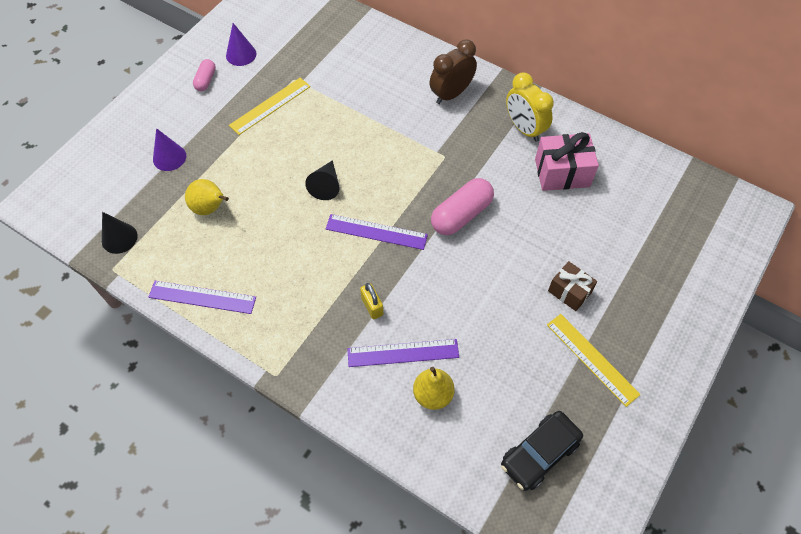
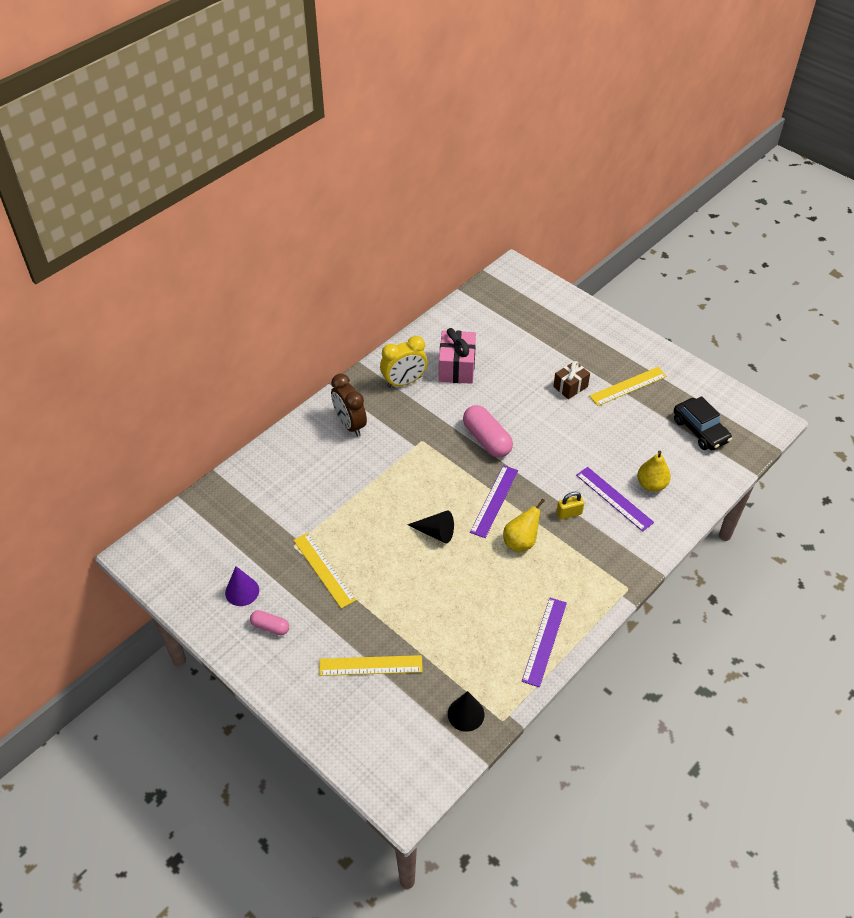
camera: 80 degrees left, 10 degrees down
purple cone [153,128,186,171] -> yellow ruler [319,655,422,676]
yellow pear [185,179,229,215] -> yellow pear moved to [503,499,545,552]
purple ruler [347,339,459,367] -> purple ruler turned 45 degrees counterclockwise [576,467,654,532]

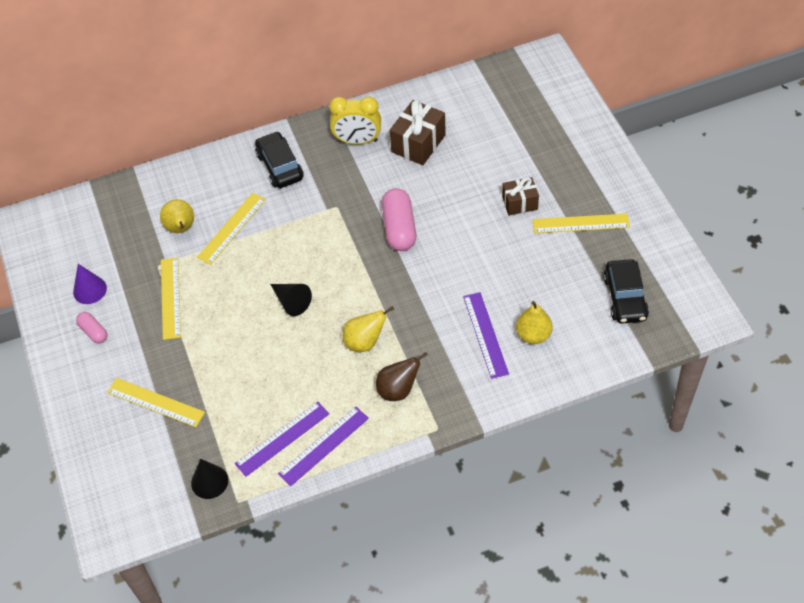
camera: 30 degrees right, 5 degrees up
brown clock [331,374,367,437] -> black car [255,131,304,188]
pink gift [439,328,476,384] -> brown gift [390,100,446,165]
purple ruler [470,465,518,538] -> purple ruler moved to [235,402,329,477]
yellow padlock [557,491,584,520] -> none
none -> yellow pear [160,199,194,233]
none -> yellow ruler [197,193,266,265]
none -> brown pear [376,352,428,401]

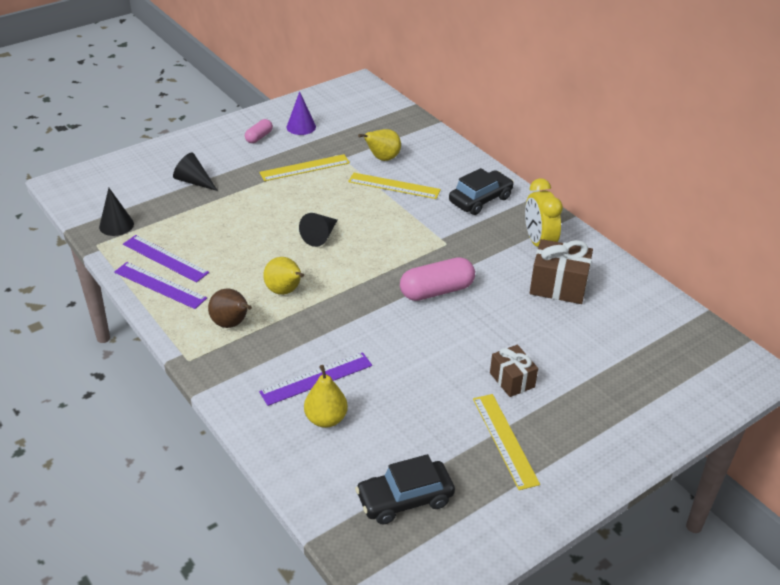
camera: 70 degrees right, 15 degrees down
yellow ruler [107,378,205,427] -> black cone [173,152,218,191]

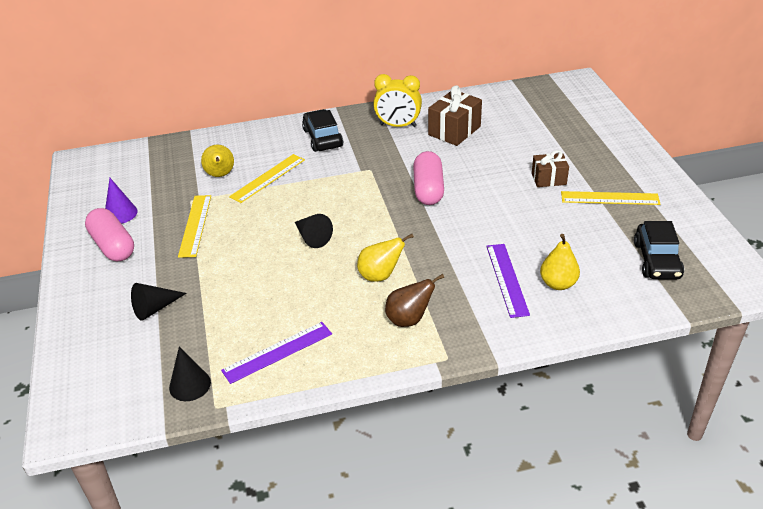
camera: 65 degrees left, 0 degrees up
purple ruler [114,262,207,309] -> none
pink capsule [245,119,273,143] -> pink capsule [85,208,134,261], size x1.81

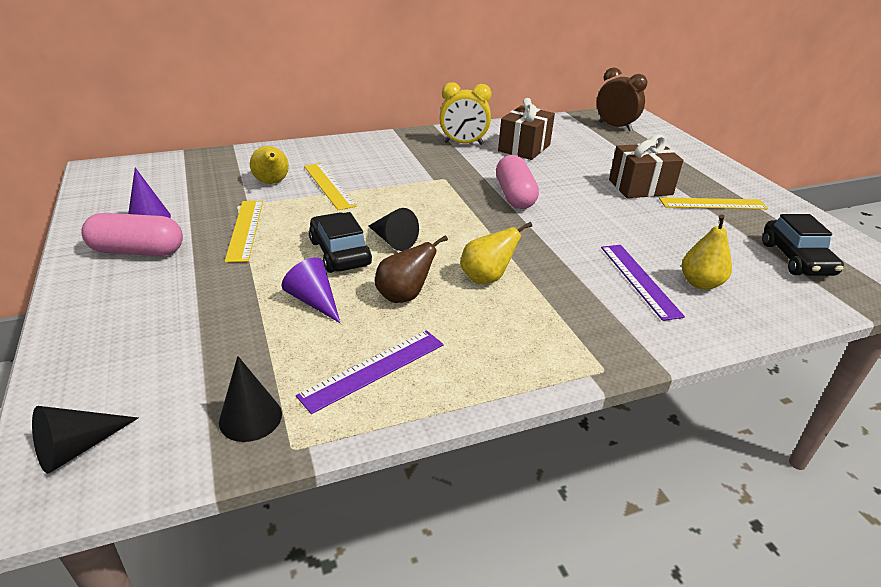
camera: 10 degrees left, 5 degrees down
pink capsule [85,208,134,261] -> pink capsule turned 45 degrees counterclockwise [82,213,183,256]
black cone [131,283,187,321] -> black cone moved to [32,406,138,474]
yellow ruler [229,154,305,203] -> yellow ruler turned 60 degrees counterclockwise [304,163,357,210]
black car [302,109,344,152] -> black car moved to [309,212,372,273]
brown pear [385,274,444,327] -> brown pear moved to [375,235,448,303]
brown gift [532,150,569,187] -> brown gift [609,134,683,198], size x1.55
none -> purple cone [282,257,340,323]
none -> brown clock [597,68,647,131]

